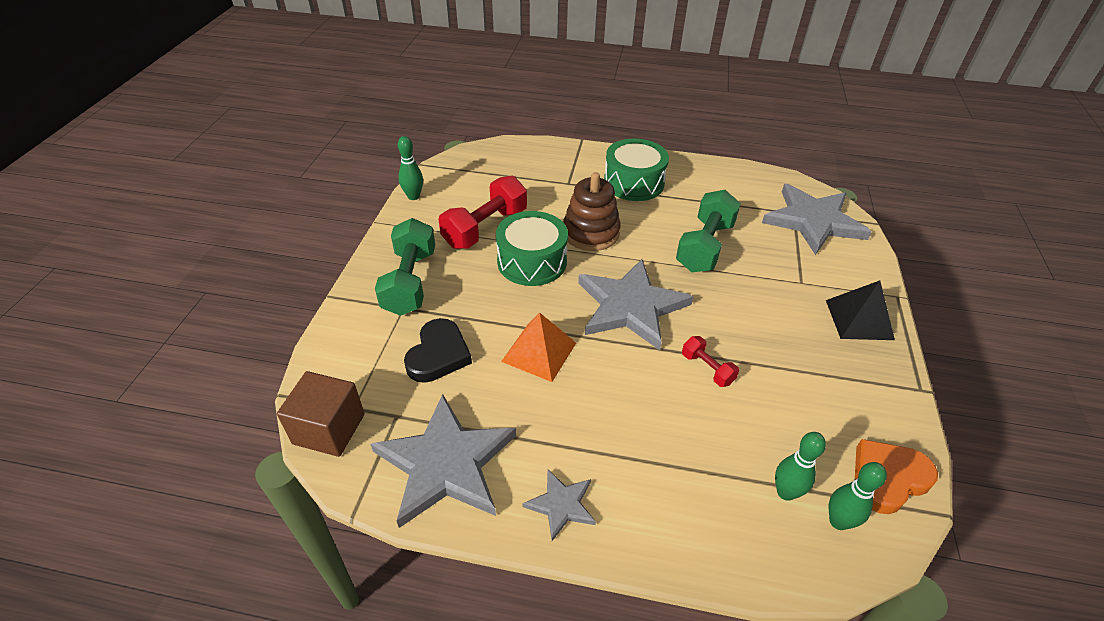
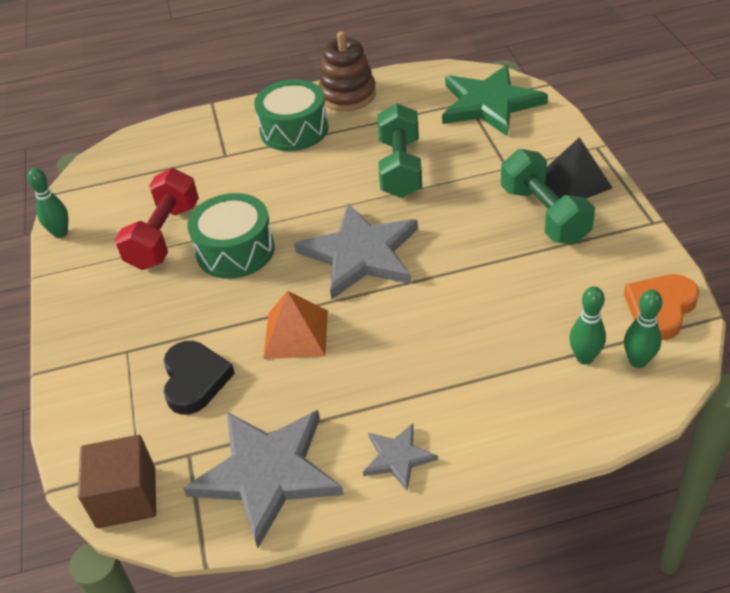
camera: 20 degrees left, 0 degrees up
green dumbbell [375,218,435,316] -> green dumbbell moved to [501,149,595,244]
brown stacking toy [563,172,621,251] -> brown stacking toy moved to [319,31,376,111]
red dumbbell [682,336,739,387] -> none
grey star [762,184,872,255] -> green star [442,65,548,136]

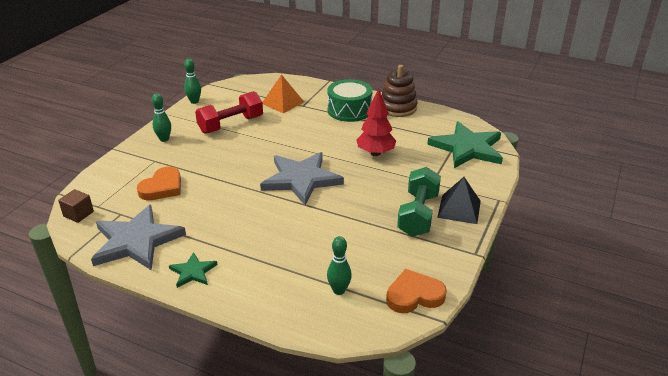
camera: 35 degrees right, 10 degrees down
brown cube [78,435,156,528] -> brown cube [58,189,94,223], size x0.63
black heart [164,341,235,415] -> orange heart [137,167,181,200]
green drum [187,193,275,279] -> none
orange pyramid [263,291,328,359] -> orange pyramid moved to [262,74,304,113]
grey star [363,423,438,491] -> green star [169,252,217,288]
green dumbbell [378,103,422,198] -> red tree [356,88,396,156]
green bowling pin [624,290,662,368] -> green bowling pin moved to [152,93,171,142]

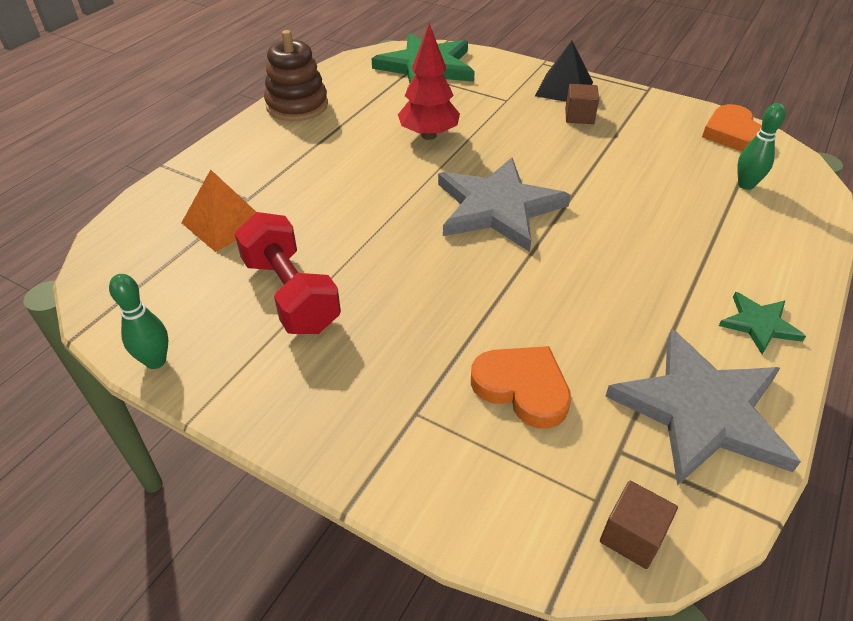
camera: 85 degrees left, 10 degrees up
green bowling pin [152,93,171,142] -> none
green drum [327,79,373,122] -> none
green dumbbell [397,167,441,237] -> brown cube [565,84,599,124]

